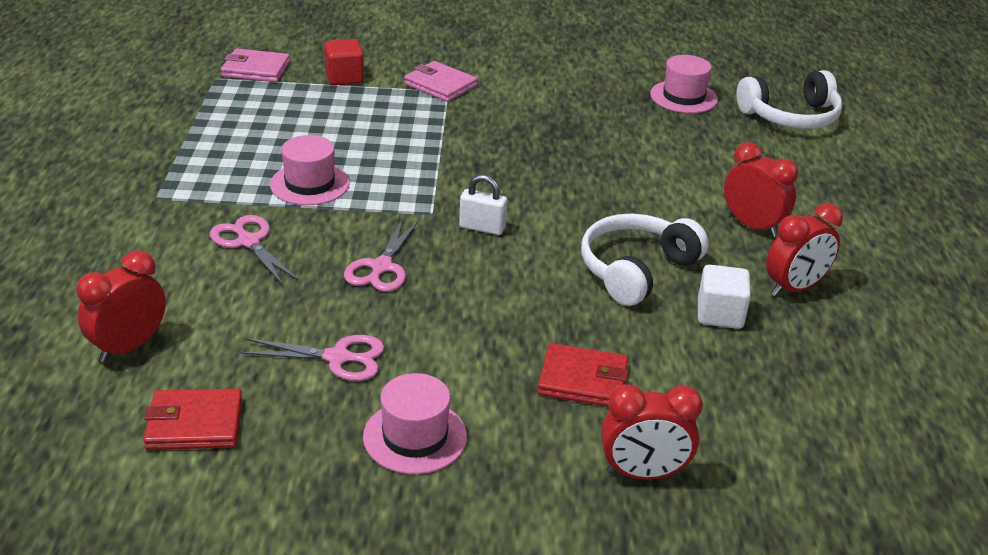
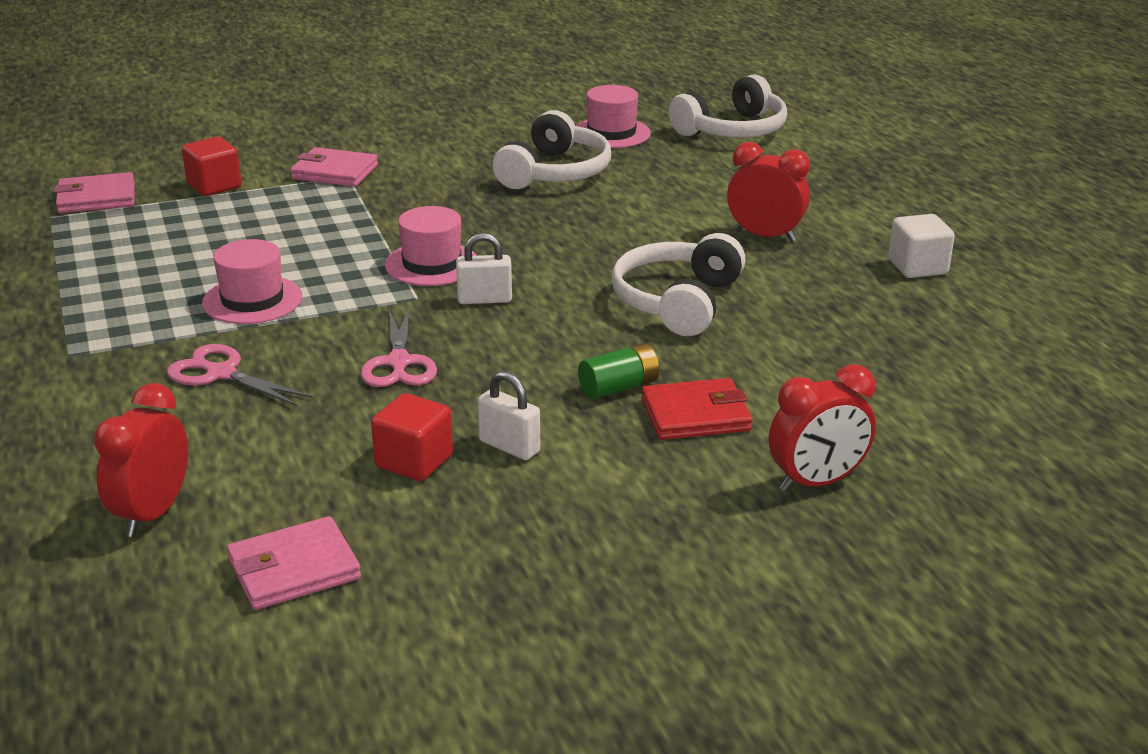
camera: 20 degrees left, 5 degrees down
red wallet [143,388,242,450] -> pink wallet [227,516,361,610]
pink scissors [240,335,384,381] -> red cube [371,393,453,481]
pink hat [363,373,467,474] -> pink hat moved to [385,206,477,286]
white cube [698,264,751,329] -> white cube moved to [888,214,955,278]
red clock [766,203,843,296] -> none
none -> white padlock [478,371,540,460]
none -> white headphones [493,110,611,189]
none -> green battery [578,343,660,399]

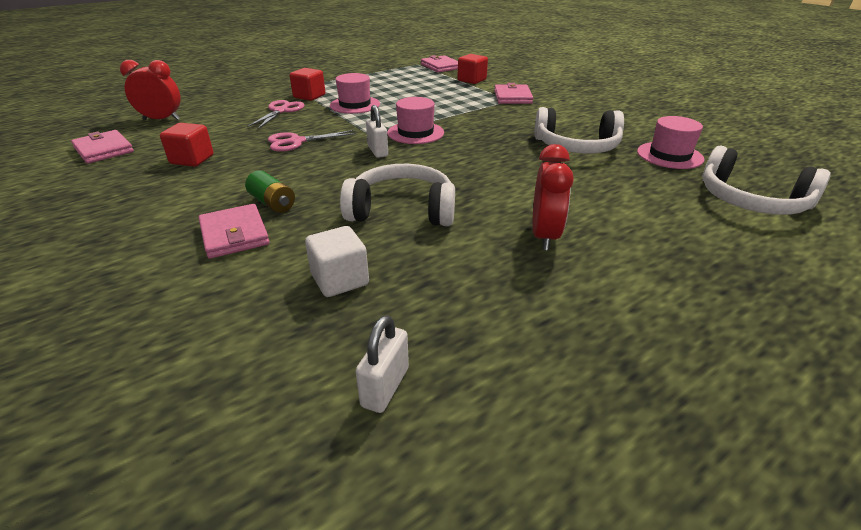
camera: 75 degrees right, 5 degrees up
white padlock [478,371,540,460] -> white padlock moved to [356,315,409,413]
red wallet [642,378,753,440] -> pink wallet [198,204,270,259]
red clock [769,364,876,492] -> none
white cube [888,214,955,278] -> white cube moved to [305,226,369,297]
none -> red cube [289,68,325,101]

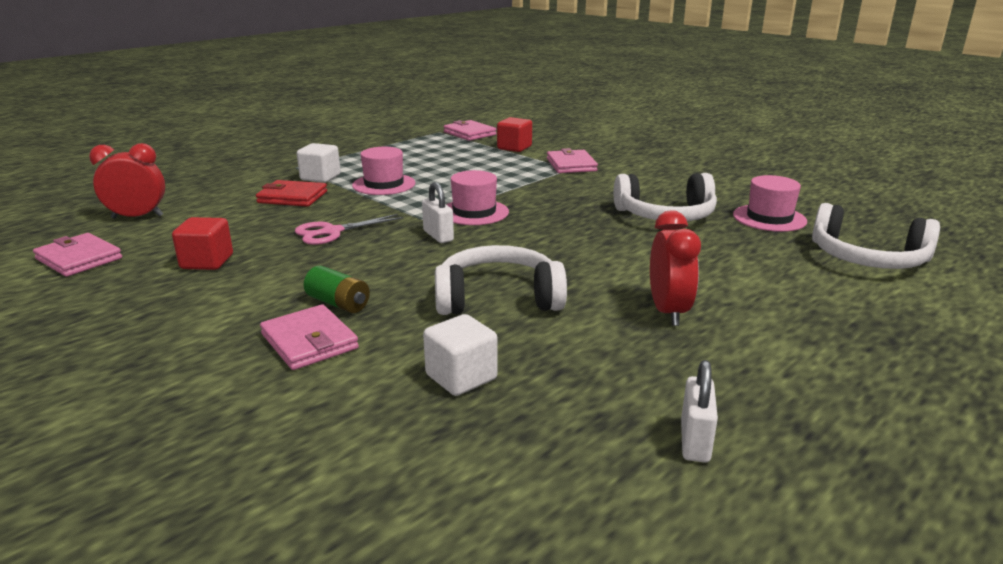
camera: 10 degrees left, 10 degrees down
pink scissors [247,100,305,130] -> red wallet [256,180,327,207]
red cube [289,68,325,101] -> white cube [297,143,341,183]
white padlock [356,315,409,413] -> white padlock moved to [681,360,718,463]

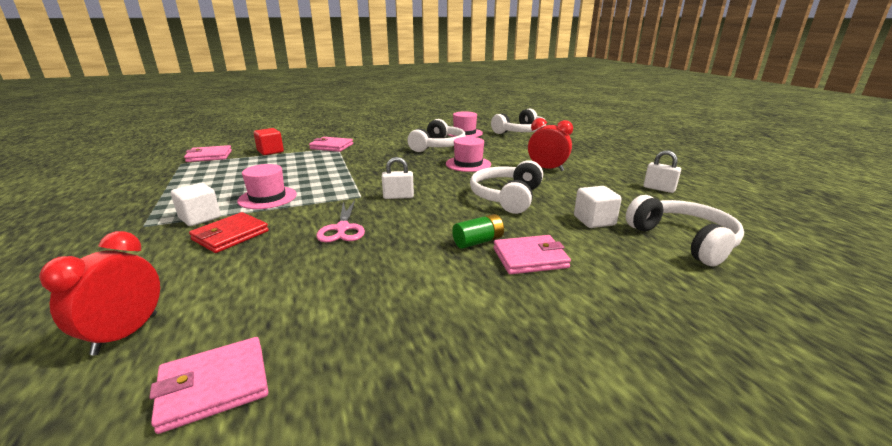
camera: 65 degrees left, 0 degrees up
red cube [172,217,233,270] -> none
pink hat [446,170,509,225] -> pink hat moved to [446,137,491,172]
none -> white headphones [626,195,744,266]

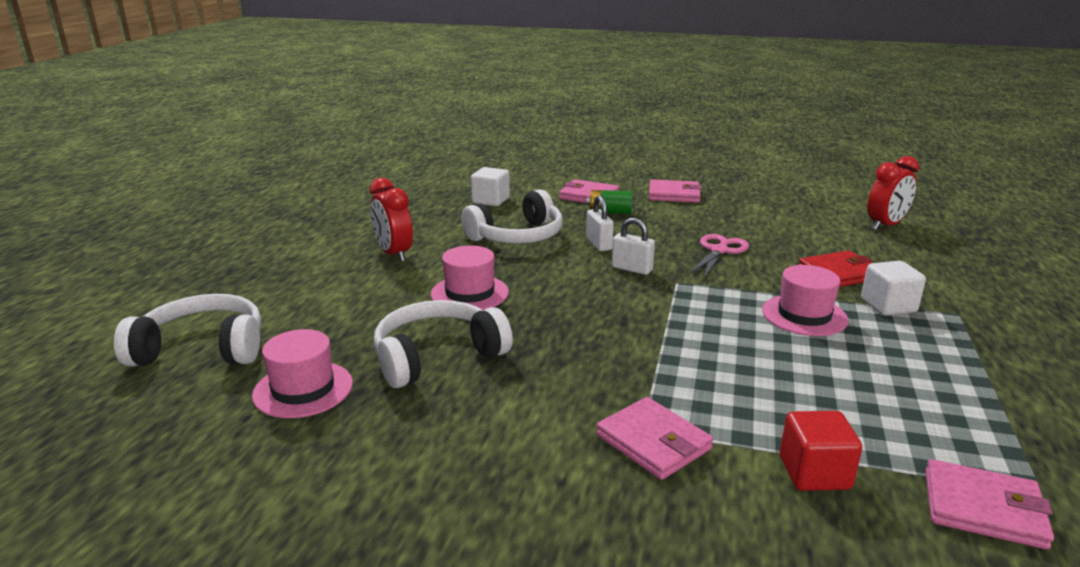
camera: 145 degrees left, 0 degrees up
pink wallet [149,337,268,434] -> pink wallet moved to [649,179,702,203]
white headphones [626,195,744,266] -> none
white padlock [644,150,681,193] -> white padlock moved to [586,195,614,251]

